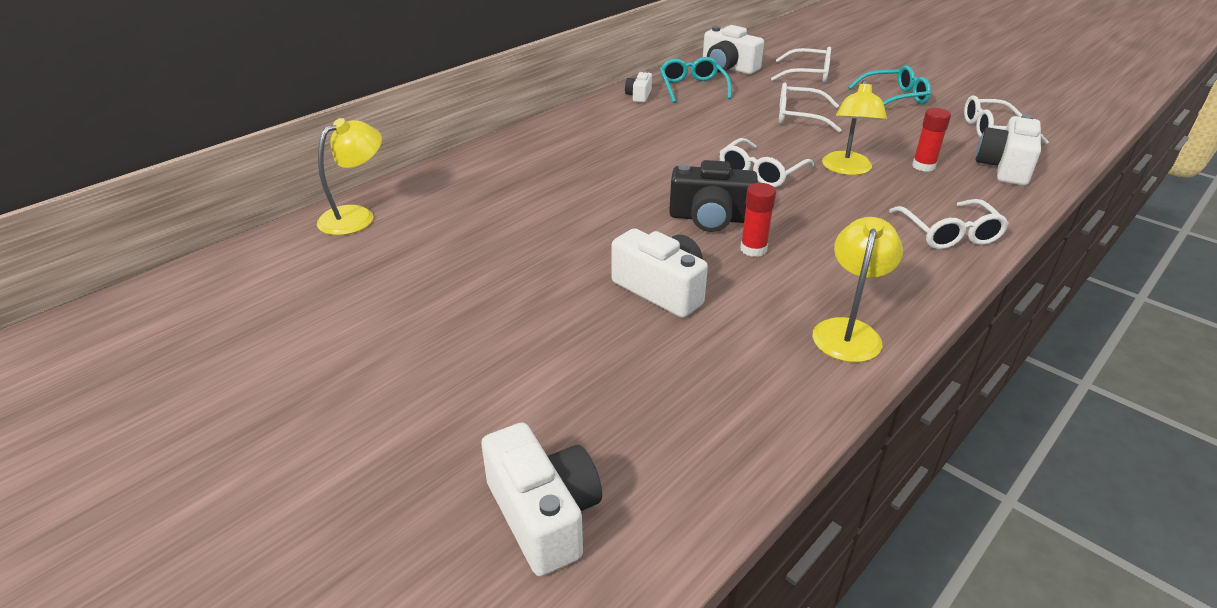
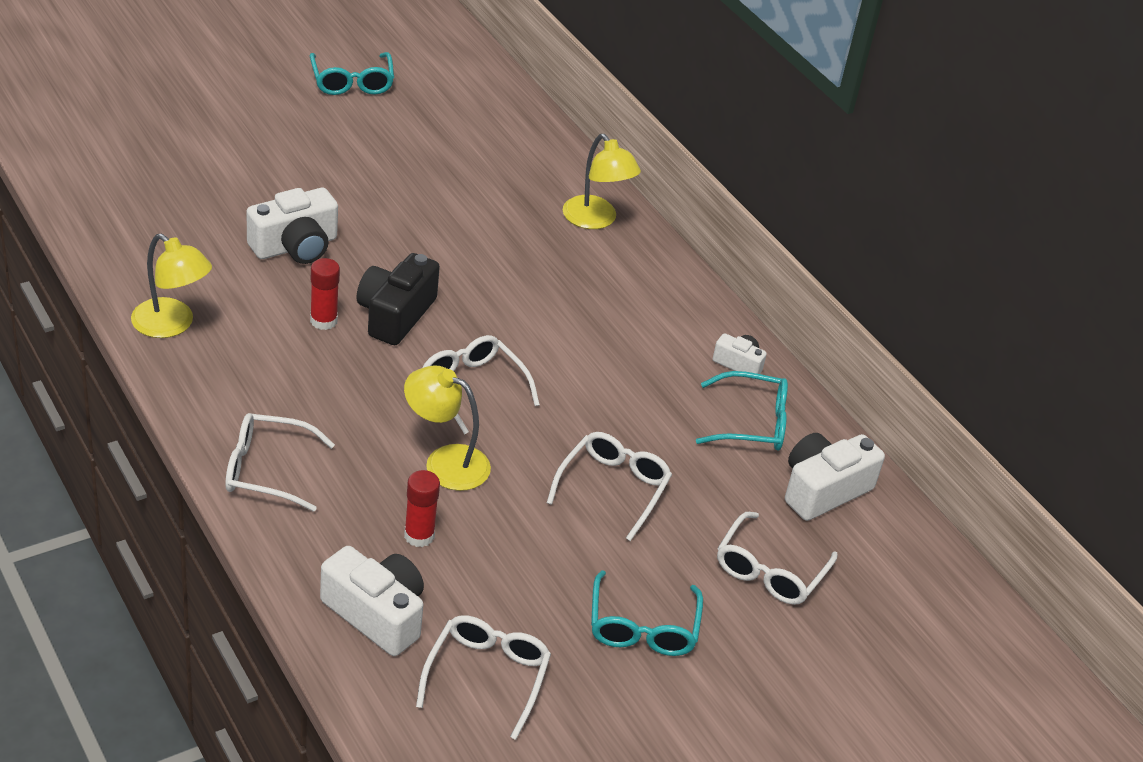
camera: 100 degrees right, 5 degrees up
yellow lamp [317,118,382,235] -> yellow lamp moved to [563,134,641,229]
white camera [481,422,602,576] -> none
none -> turquoise glasses [310,52,394,95]

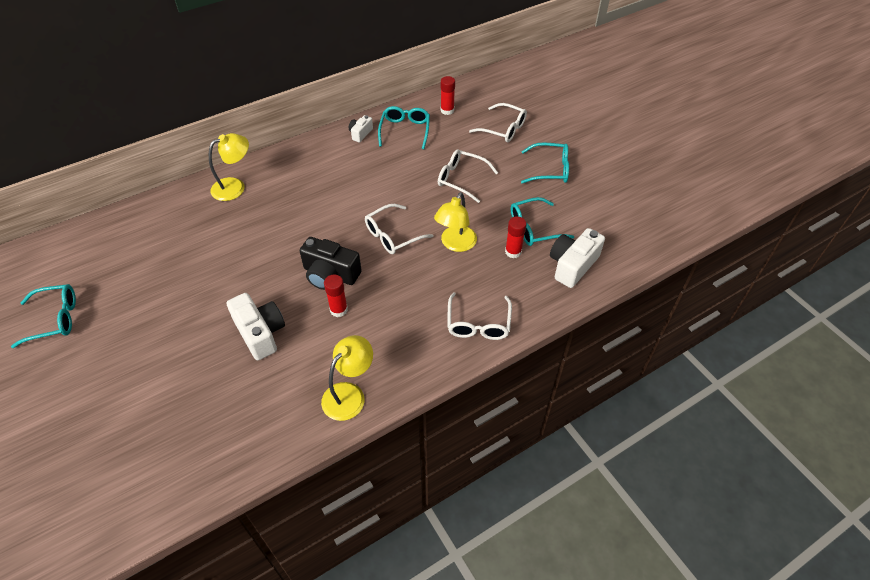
camera: 85 degrees left, 10 degrees up
white glasses [416,615,551,740] -> none
white camera [785,433,885,521] -> red glue stick [441,76,455,115]
none -> turquoise glasses [511,197,574,246]

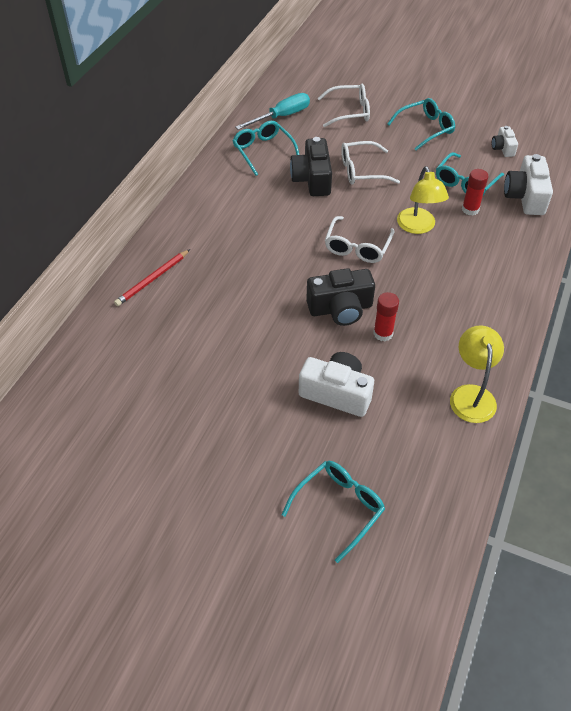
camera: 35 degrees left, 0 degrees up
turquoise glasses [11,284,76,348] -> turquoise glasses moved to [281,461,385,563]
yellow lamp [209,133,249,201] -> red pencil [114,249,190,306]
white camera [349,115,373,142] -> white camera moved to [492,126,518,157]
red glue stick [441,76,455,115] -> turquoise screwdriver [235,93,310,130]
white glasses [448,292,512,340] -> none
none -> black camera [290,137,332,196]

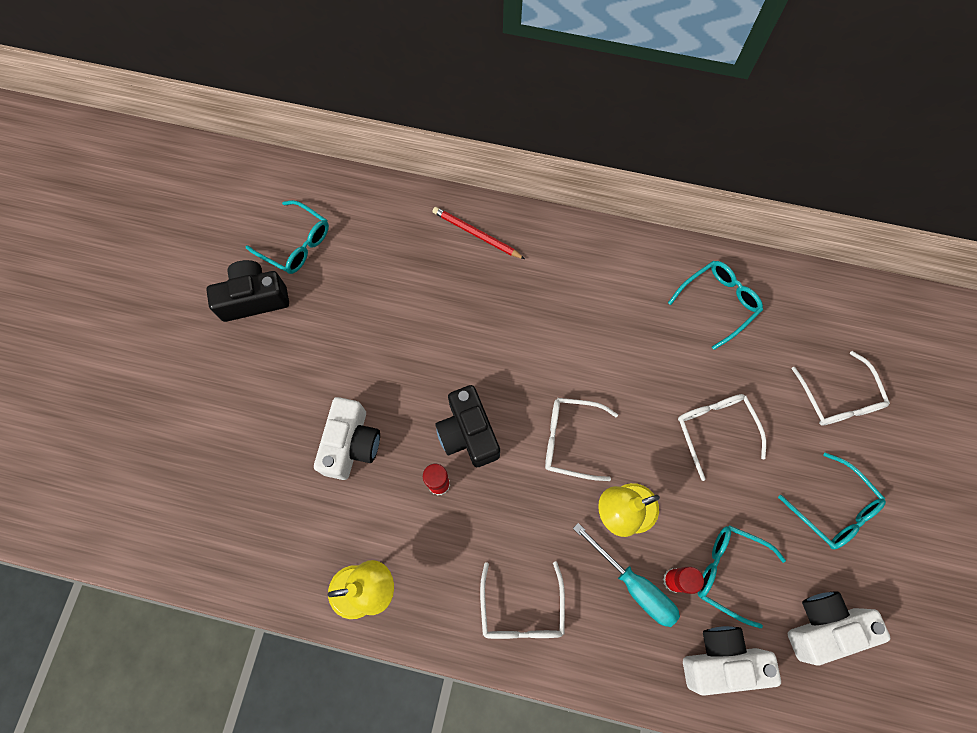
camera: 80 degrees right, 20 degrees up
turquoise screwdriver [235,93,310,130] -> turquoise screwdriver moved to [573,523,680,627]
turquoise glasses [281,461,385,563] -> turquoise glasses moved to [245,200,329,274]
black camera [290,137,332,196] -> black camera moved to [206,260,289,322]
white camera [492,126,518,157] -> white camera [788,591,890,665], size x1.82
none -> white glasses [480,561,565,639]

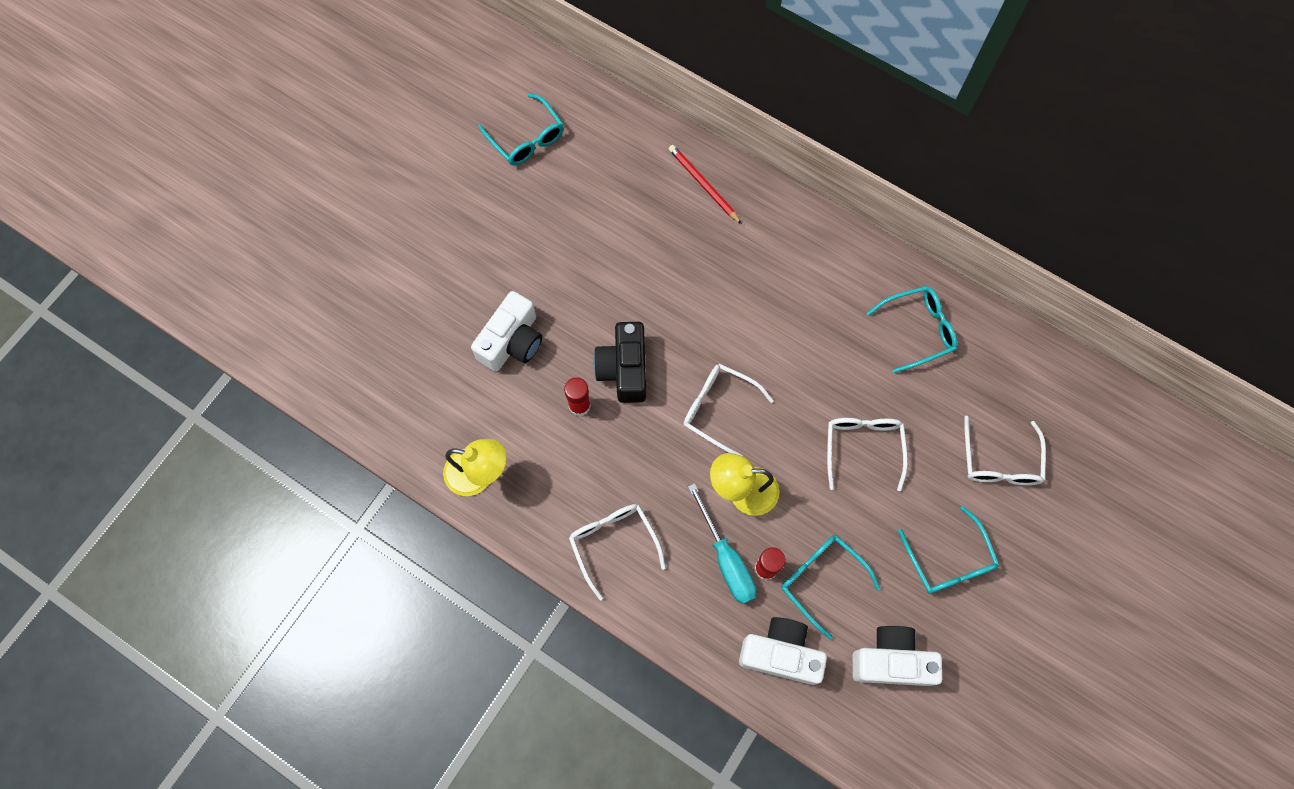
camera: 20 degrees right, 0 degrees up
black camera [206,260,289,322] -> none
white glasses [480,561,565,639] -> white glasses turned 135 degrees clockwise [569,504,666,600]

